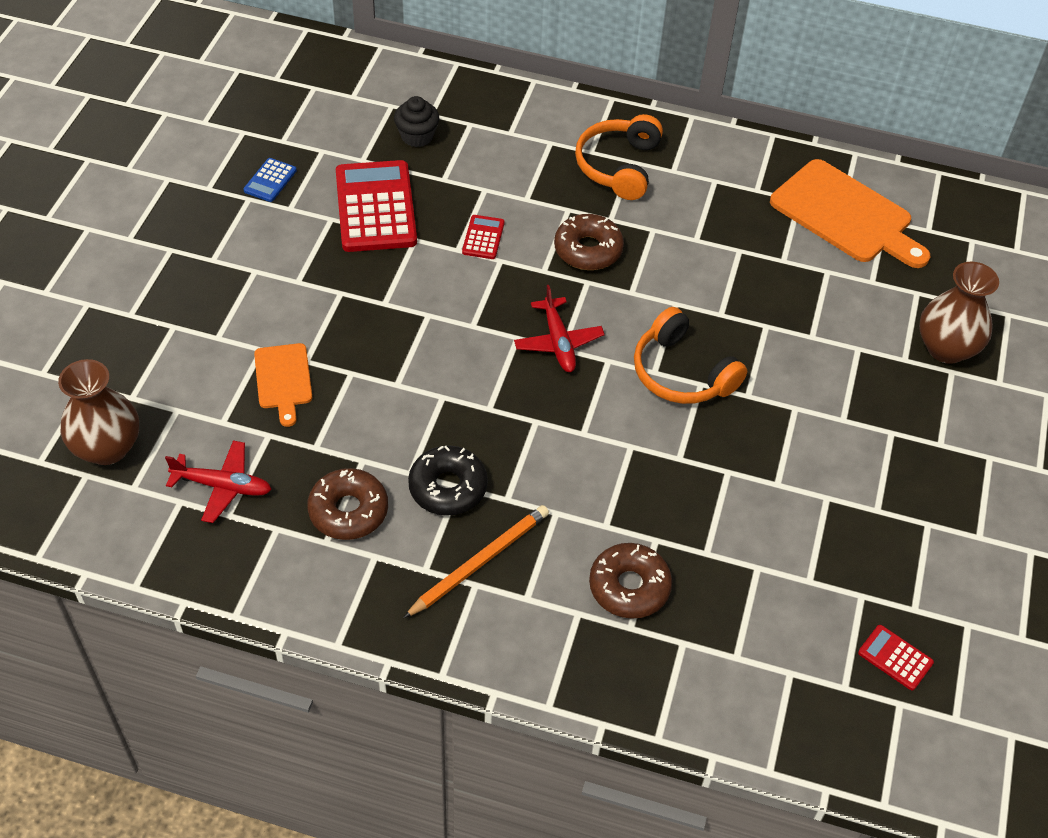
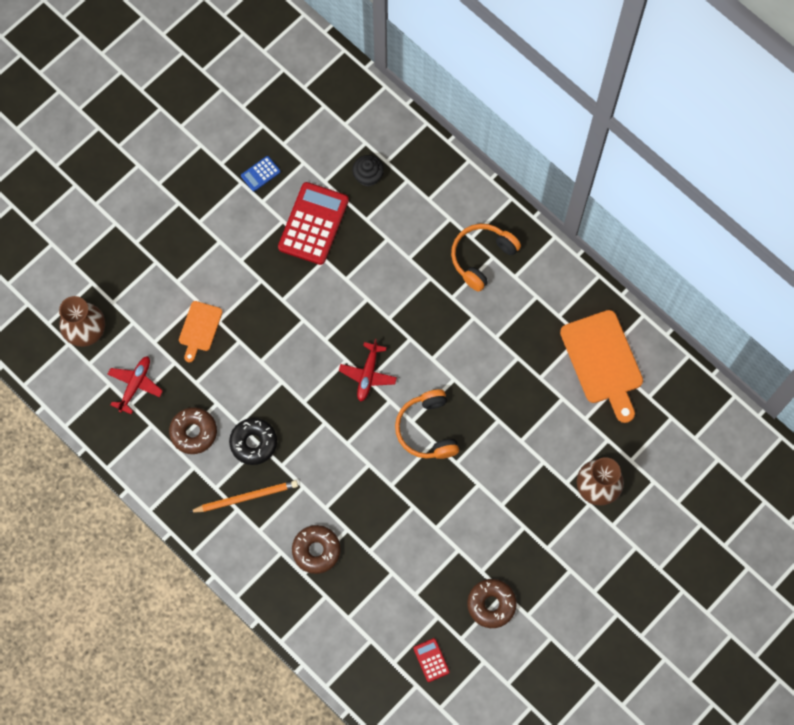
camera: 30 degrees right, 20 degrees up
red plane [165,440,272,523] -> red plane turned 105 degrees counterclockwise [107,356,163,414]
red calculator [462,215,505,259] -> none
brown donut [554,214,624,270] -> brown donut moved to [467,579,517,628]

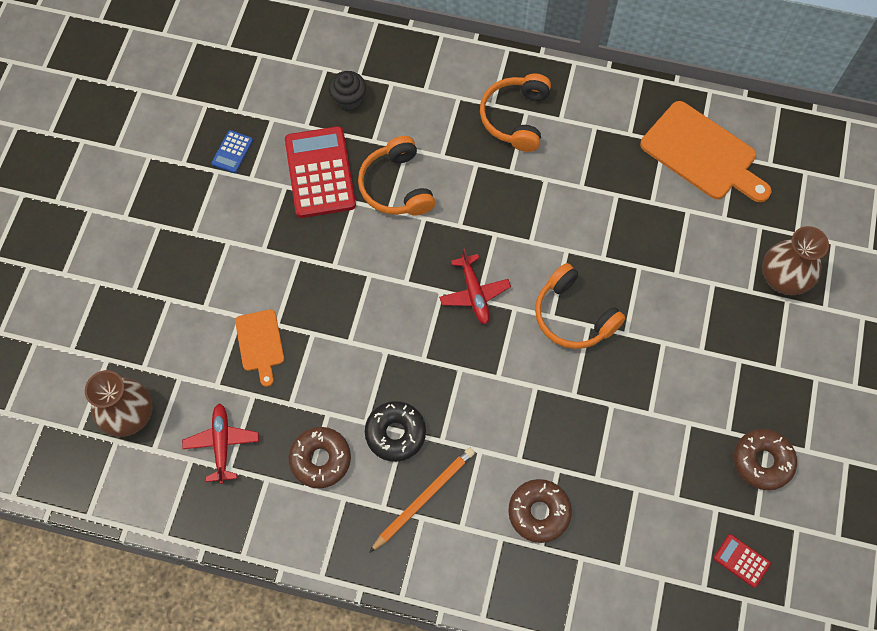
camera: 30 degrees left, 5 degrees down
none -> orange headphones [358,136,435,216]

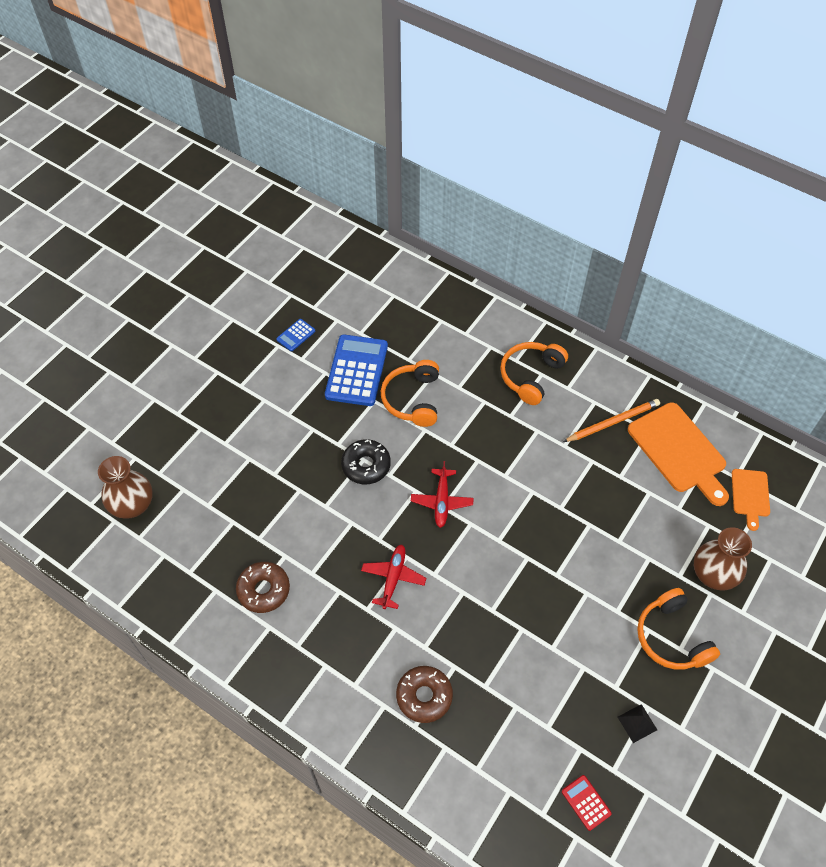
camera: 20 degrees right, 10 degrees down
red plane [182,403,259,484] -> red plane moved to [361,545,426,609]
orange cutting board [235,309,284,387] -> orange cutting board moved to [732,469,770,531]
red calculator [285,126,356,218] -> blue calculator [325,334,388,406]
black cupcake [329,71,366,110] -> none
black donut [365,401,426,462] -> black donut moved to [341,439,391,484]
orange pencil [369,447,475,553] -> orange pencil moved to [563,399,660,442]
orange headphones [535,263,626,349] -> orange headphones moved to [637,588,720,670]
brown donut [734,429,797,490] -> black pyramid [618,704,657,743]

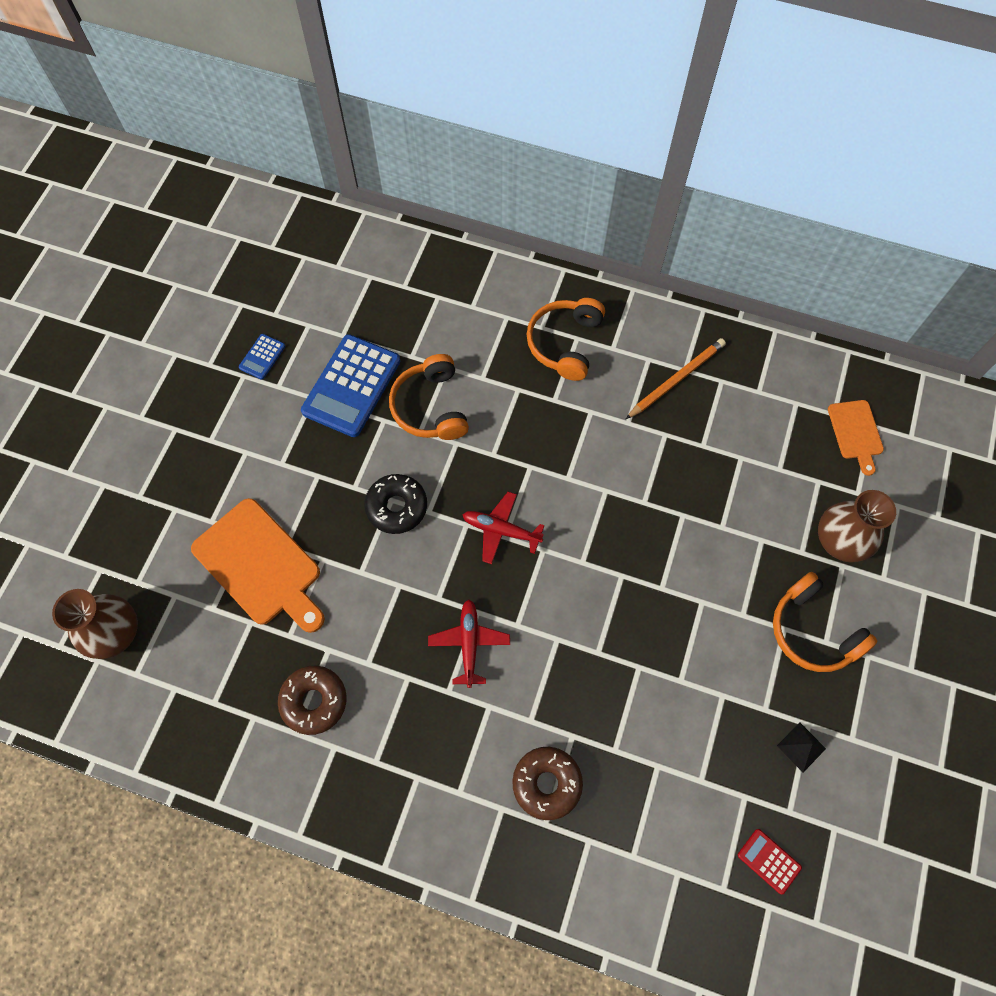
camera: 15 degrees left, 10 degrees up
blue calculator [325,334,388,406] -> blue calculator turned 150 degrees counterclockwise [301,334,400,437]
red plane [411,461,474,528] -> red plane turned 120 degrees clockwise [463,492,545,564]
orange cutting board [628,402,729,506] -> orange cutting board moved to [191,498,325,633]

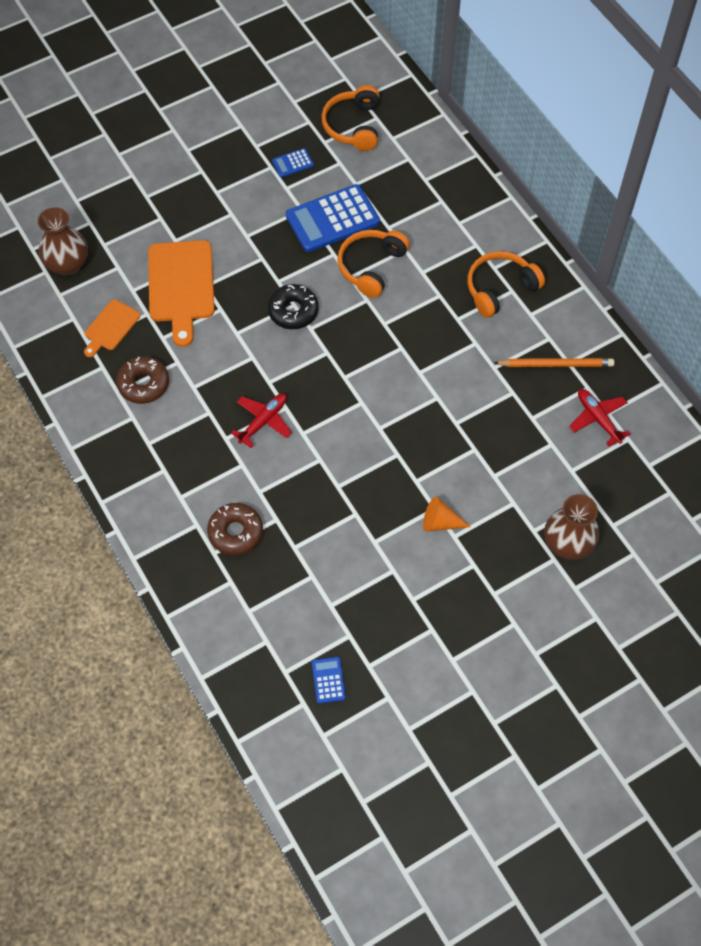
camera: 40 degrees right, 5 degrees down
red plane [463,492,545,564] -> red plane moved to [569,389,630,446]
red calculator [738,829,802,894] -> blue calculator [312,657,346,704]
orange headphones [773,572,877,672] -> orange headphones moved to [321,85,379,151]
black pyramid [777,723,826,772] -> none
orange cutting board [828,400,884,476] -> orange cutting board moved to [84,299,140,357]
none -> orange cone [423,497,471,532]

